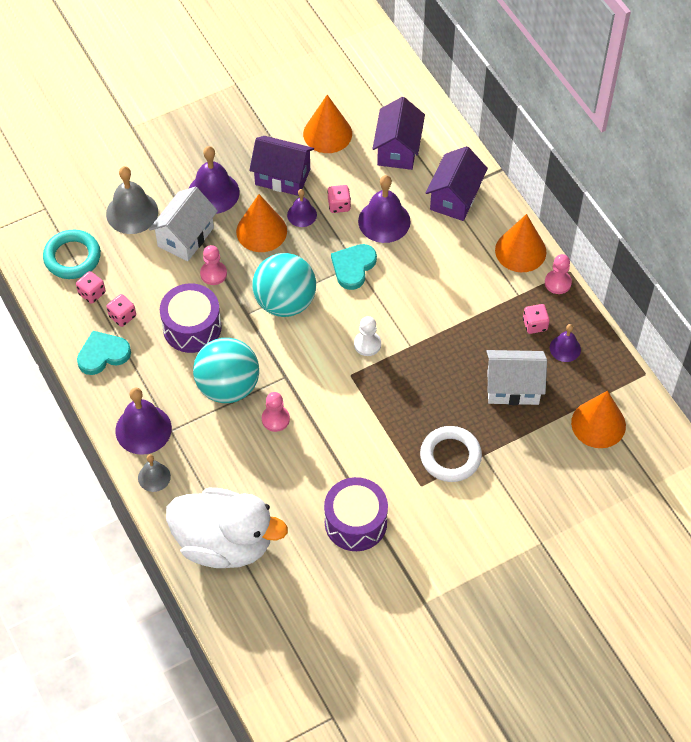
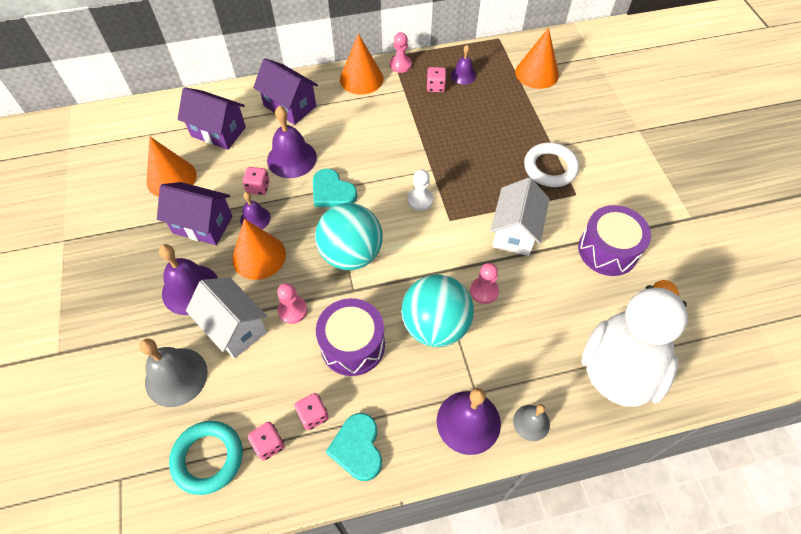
camera: 75 degrees left, 0 degrees up
purple house [249,136,314,196] -> purple house turned 75 degrees clockwise [157,182,233,245]
white house [486,350,547,405] -> white house moved to [490,177,550,256]

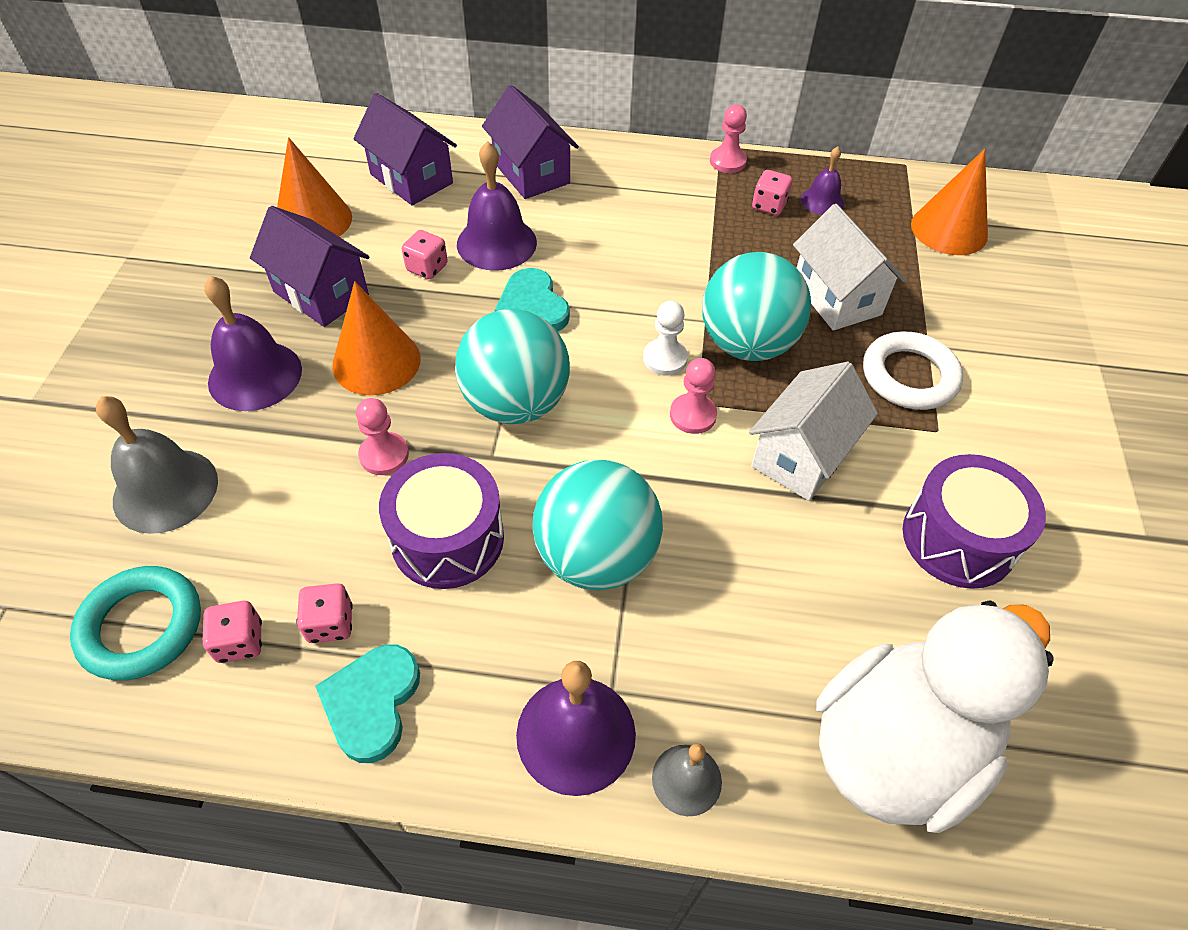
camera: 20 degrees right, 5 degrees down
white house [186,277,267,359] -> white house moved to [793,204,907,331]
purple bell [240,192,271,229] -> none
orange cone [340,33,383,95] -> none
pink pawn [470,263,499,304] -> pink pawn moved to [670,358,717,434]
none -> turquoise ball [702,252,811,361]

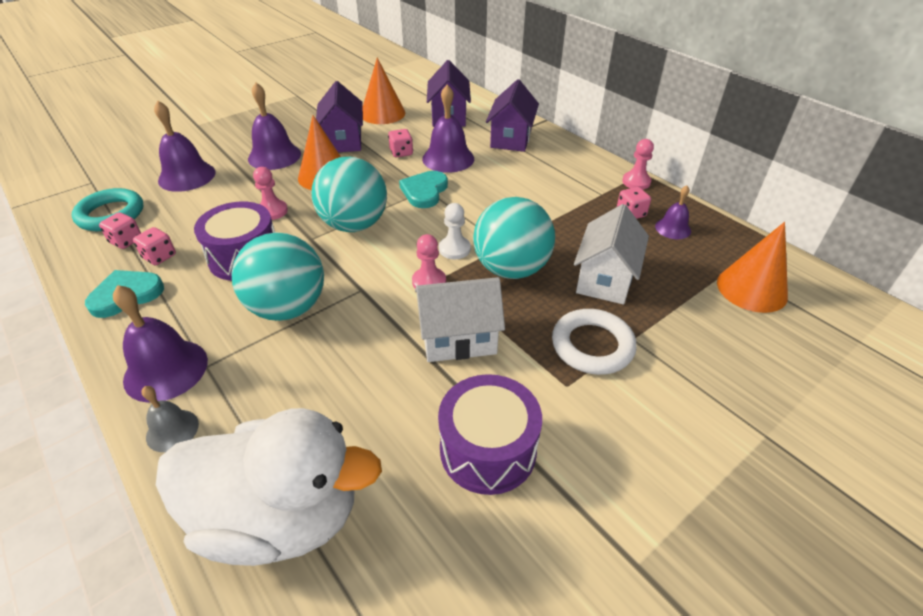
camera: 45 degrees right, 10 degrees down
grey bell [96,396,218,534] -> purple bell [154,100,216,192]

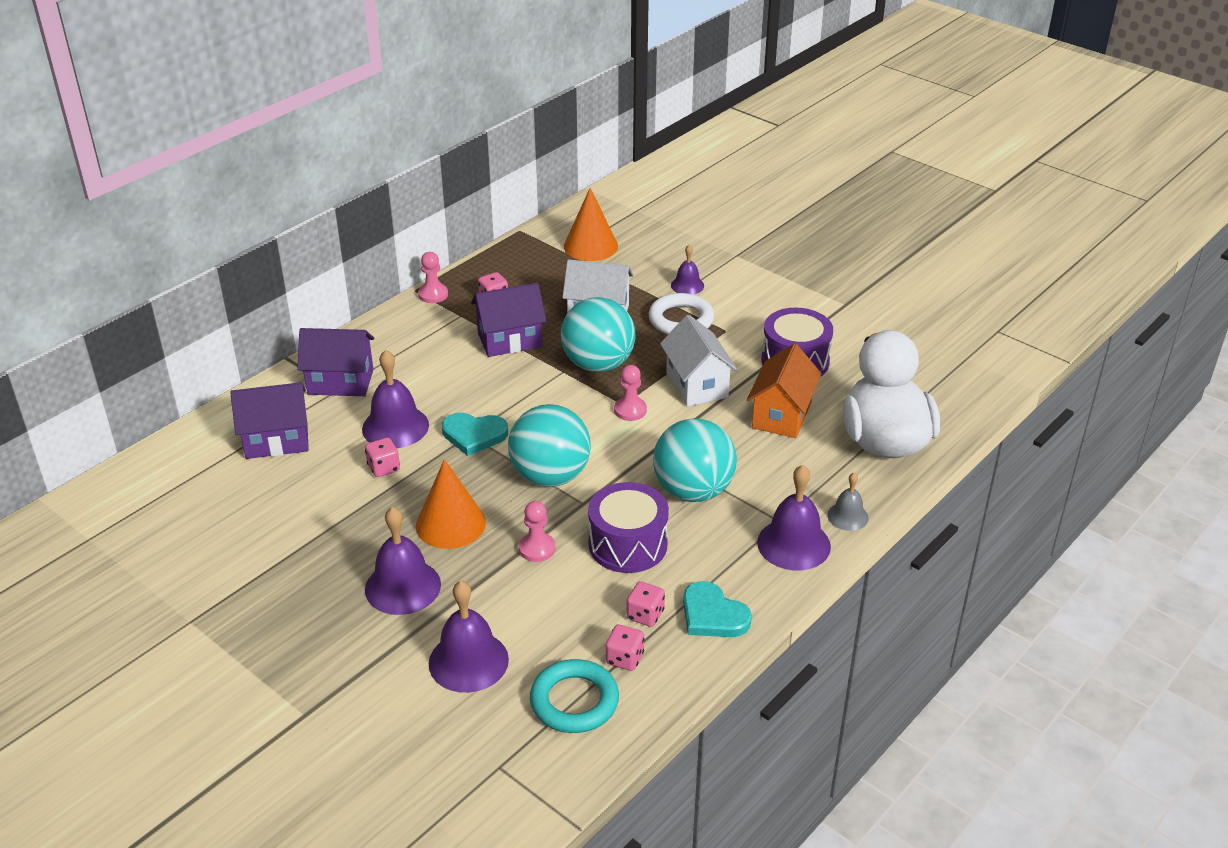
camera: 100 degrees left, 5 degrees down
purple house [316,81,363,152] -> purple house moved to [471,283,546,357]
orange cone [363,58,405,124] -> none
white pawn [439,203,471,259] -> none
purple bell [655,185,691,239] -> purple bell moved to [671,245,704,295]
none -> orange house [747,344,822,438]

